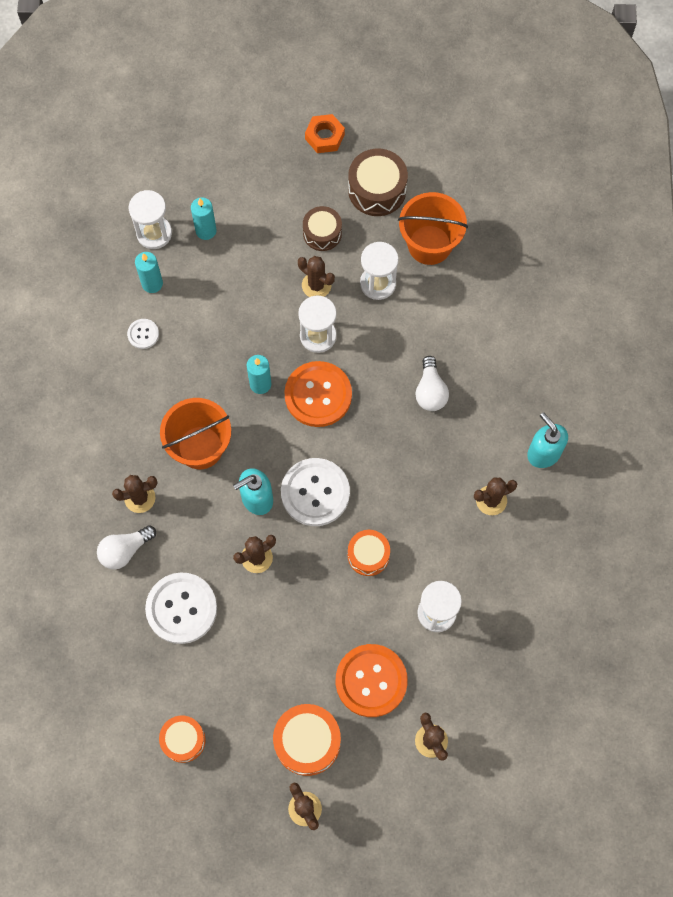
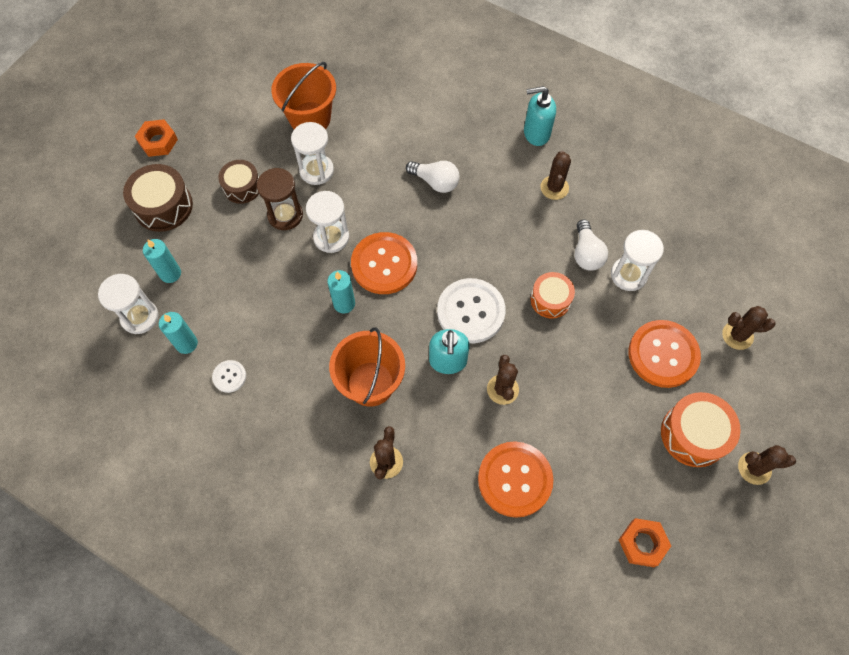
camera: 60 degrees left, 5 degrees down
white light bulb [97,525,156,570] -> white light bulb moved to [574,219,608,271]
white button [145,572,217,644] -> orange button [478,441,553,518]
orange drum [159,715,206,763] -> orange nut [619,518,671,567]
brown cactus [298,256,335,297] -> brown hourglass [257,168,303,230]
brown drum [348,149,408,216] -> brown drum moved to [123,164,193,232]

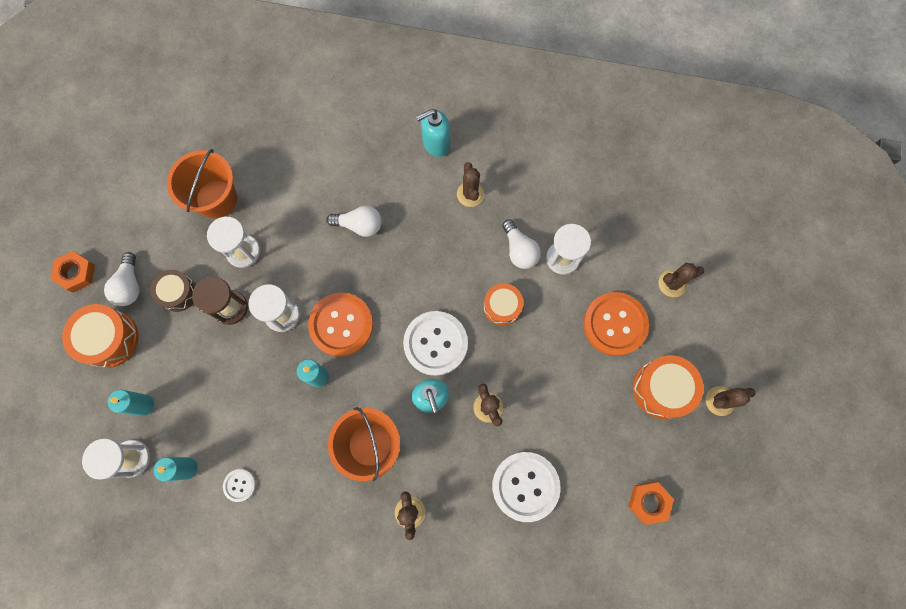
camera: 20 degrees left, 10 degrees up
brown drum [123,164,193,232] -> orange drum [62,304,139,368]
orange button [478,441,553,518] -> white button [492,452,560,522]
none -> white light bulb [104,252,140,306]

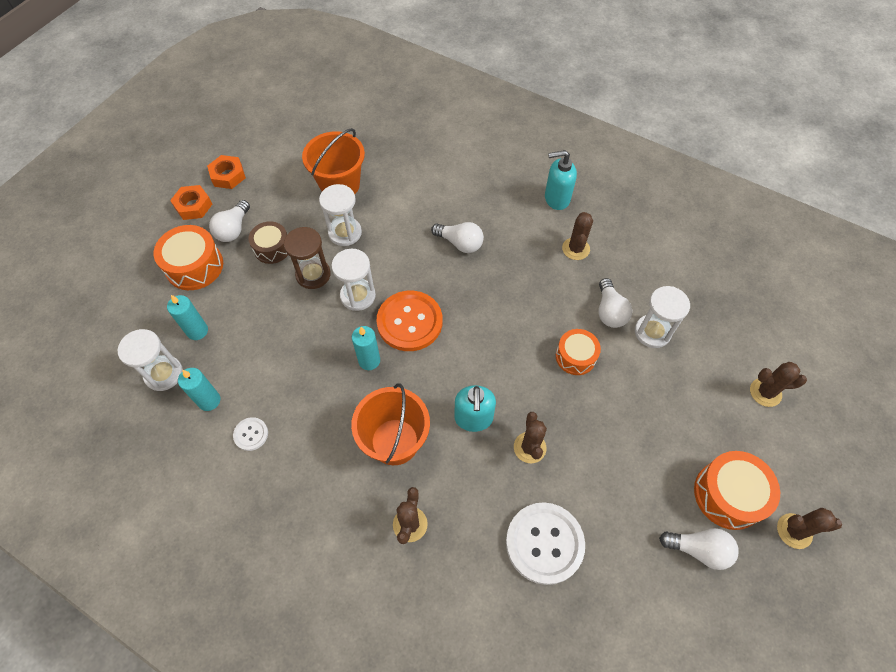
camera: 20 degrees right, 15 degrees down
white button [403,311,468,376] -> none
orange button [583,292,649,356] -> none
orange nut [628,482,674,525] -> orange nut moved to [207,155,246,189]
none -> white light bulb [659,528,739,570]

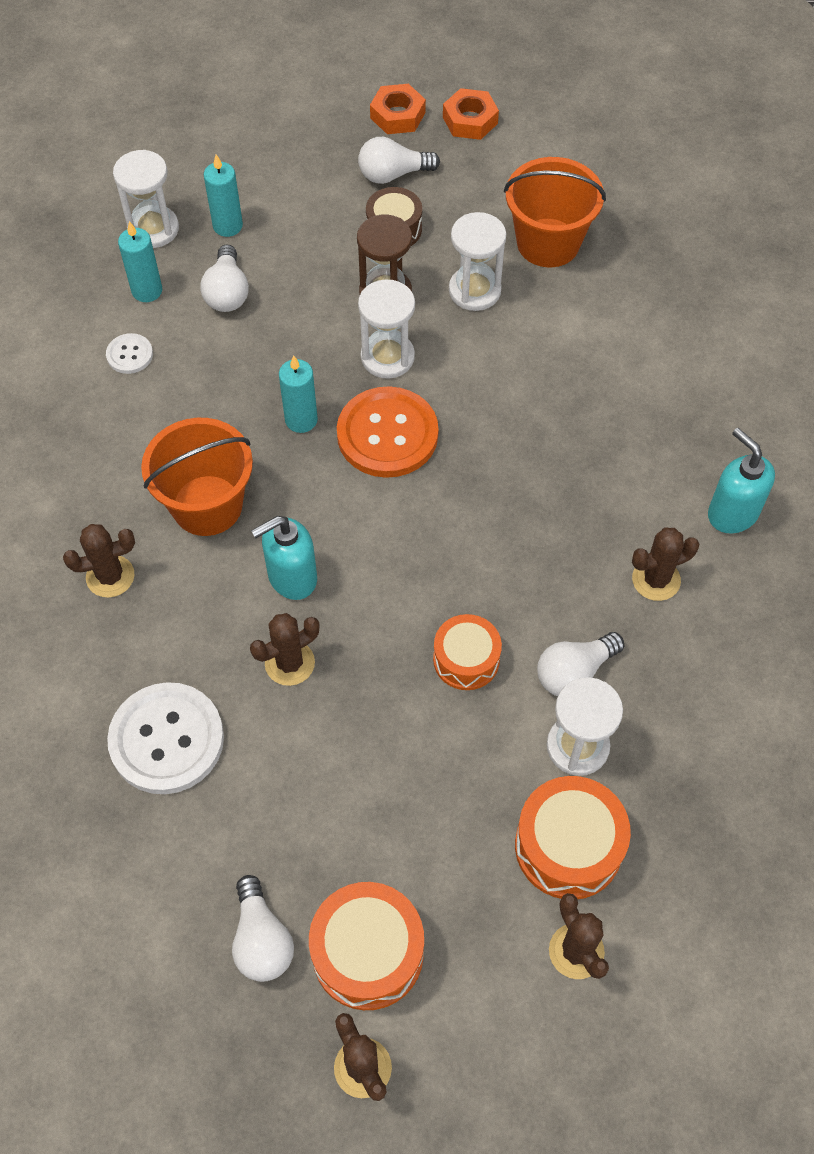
camera: 60 degrees right, 0 degrees up
orange drum [154,225,223,290] -> orange drum moved to [515,776,631,899]
white light bulb [431,222,484,253] -> white light bulb moved to [201,244,249,312]

